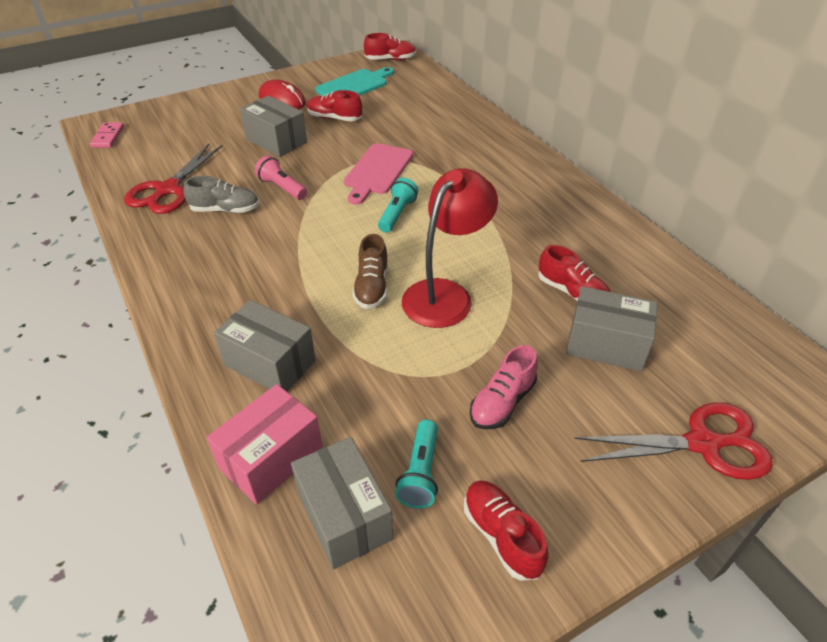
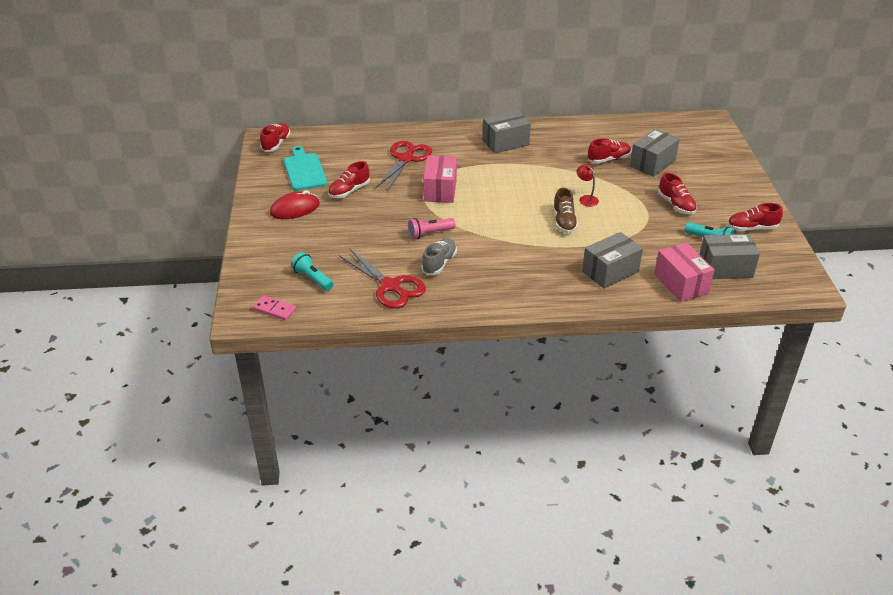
camera: 65 degrees left, 5 degrees down
grey box [240,95,307,157] -> grey box moved to [483,111,531,154]
pink cutting board [344,143,413,205] -> pink box [423,156,457,203]
brown shoe [352,234,388,309] -> brown shoe turned 60 degrees clockwise [553,188,578,233]
turquoise flashlight [378,178,418,233] -> turquoise flashlight moved to [291,252,334,291]
red lamp [402,168,498,328] -> red lamp [577,164,599,207], size x0.45
pink shoe [470,345,538,429] -> red shoe [658,173,697,214]
red scissors [574,403,773,480] -> red scissors moved to [375,141,432,192]

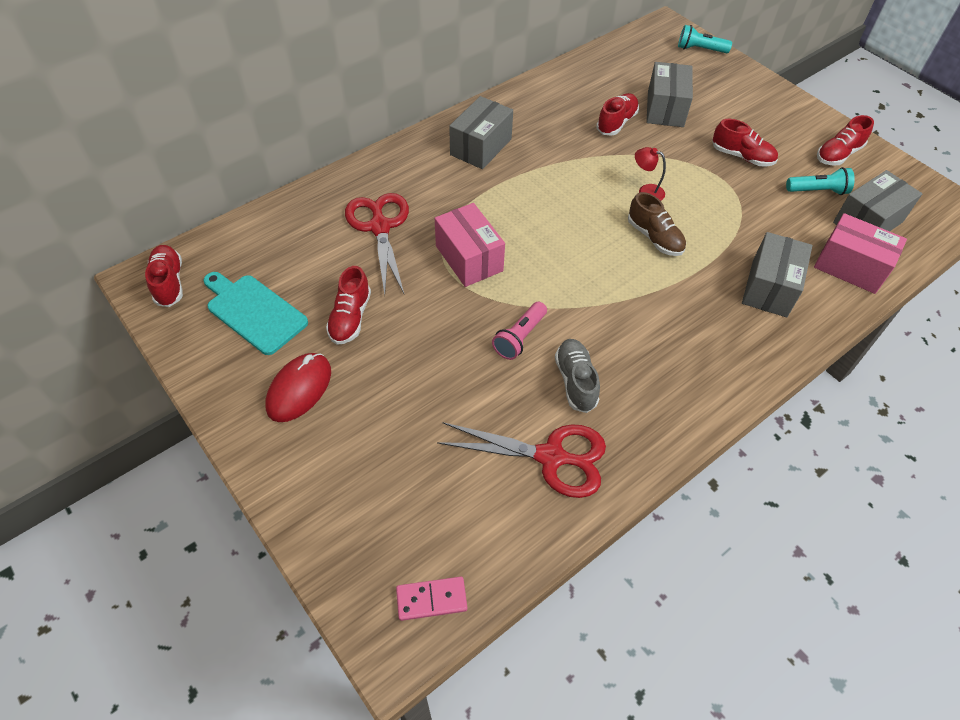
camera: 35 degrees left, 15 degrees up
turquoise flashlight [291,252,334,291] -> turquoise flashlight moved to [678,25,732,53]

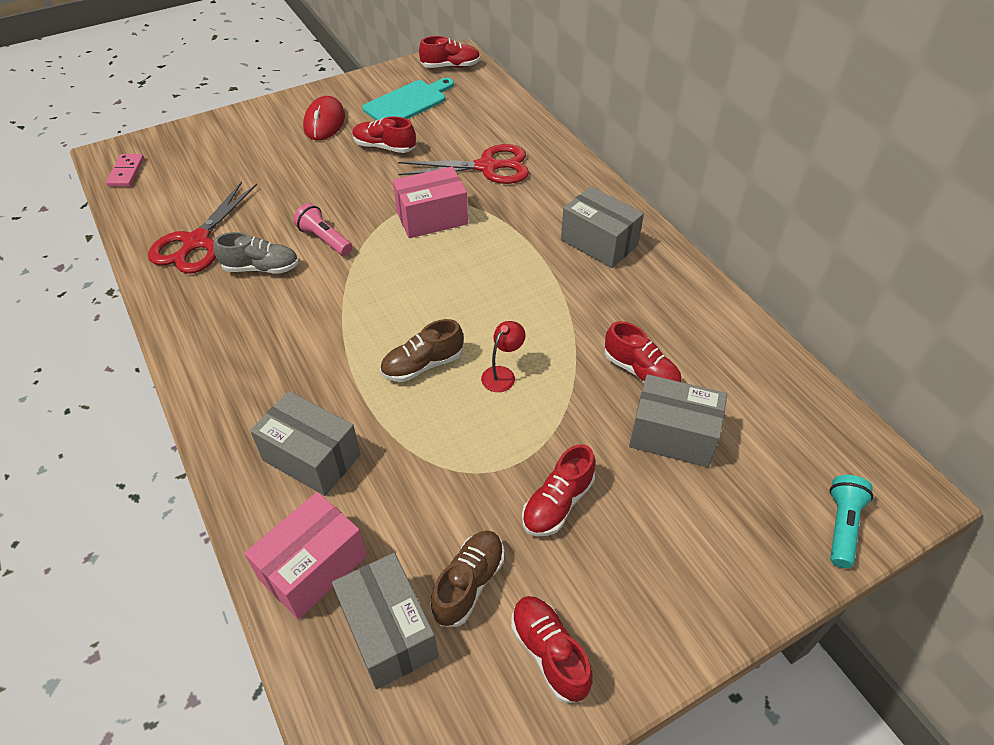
camera: 100 degrees right, 5 degrees down
red mouse [265,353,331,422] -> red mouse turned 60 degrees clockwise [303,96,345,140]
turquoise flashlight [786,167,855,195] -> brown shoe [430,531,504,627]

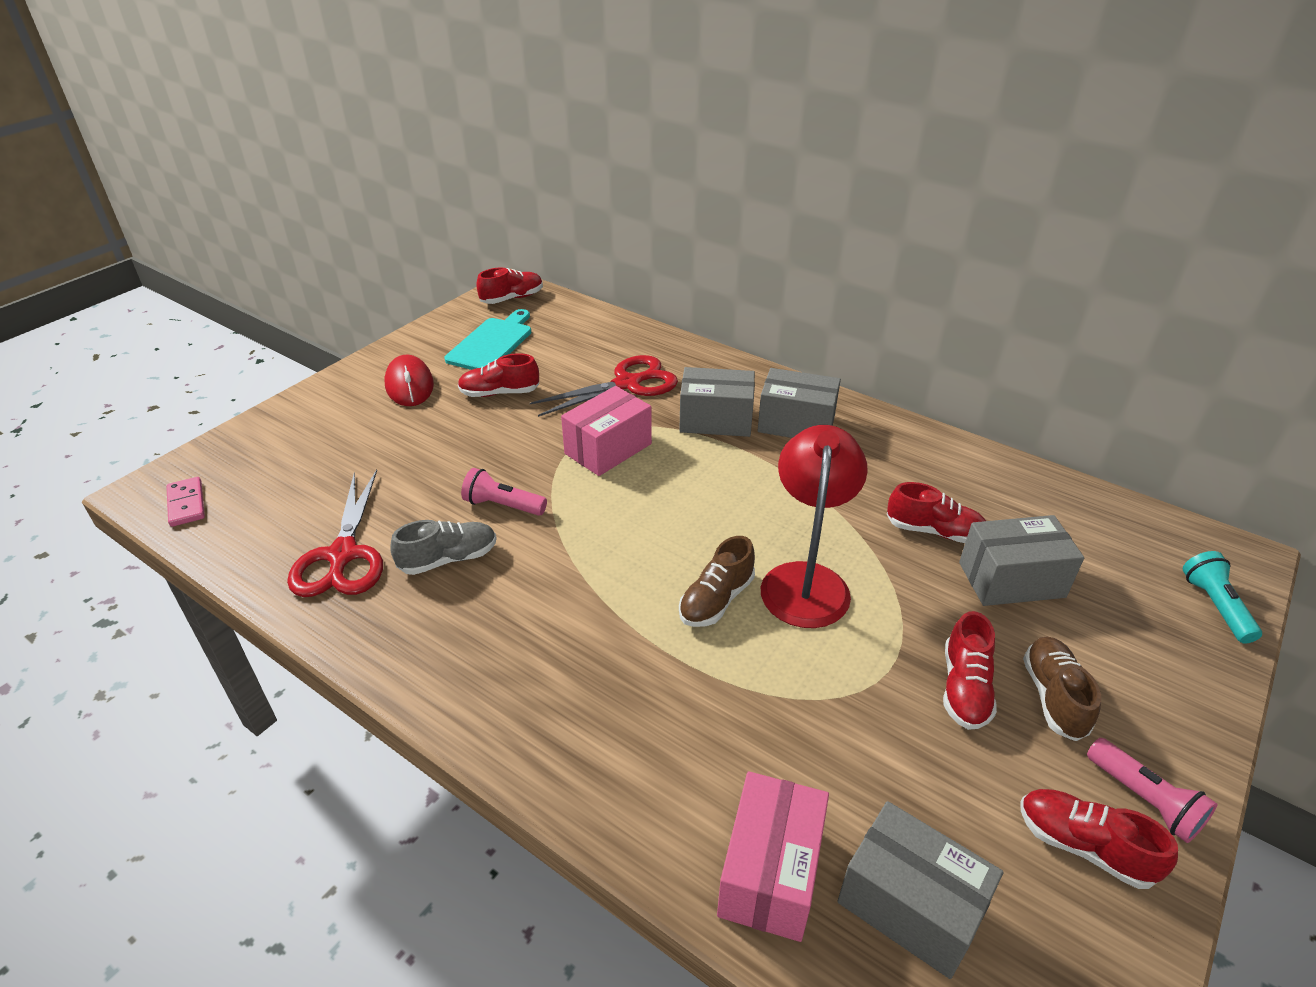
camera: 25 degrees left, 10 degrees down
grey box [250,391,361,496] -> grey box moved to [679,367,755,437]
brown shoe [430,531,504,627] -> brown shoe moved to [1023,637,1101,741]
red lamp [481,321,525,392] -> red lamp [761,425,868,628], size x2.24
none -> pink flashlight [1087,738,1217,843]

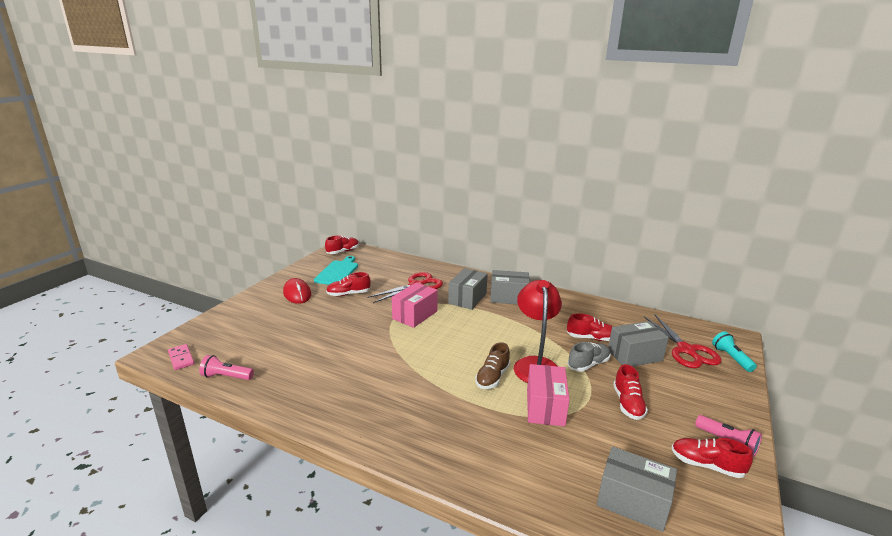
camera: 10 degrees left, 15 degrees down
red scissors [287,469,383,597] -> red scissors moved to [644,314,721,368]
grey shoe [391,520,497,575] -> grey shoe moved to [568,342,611,372]
pink flashlight [461,468,547,516] -> pink flashlight moved to [199,355,254,380]
grey box [679,367,755,437] -> grey box turned 60 degrees counterclockwise [448,268,488,310]
pink box [717,771,829,942] -> pink box moved to [527,364,570,426]
brown shoe [1023,637,1101,741] -> none

